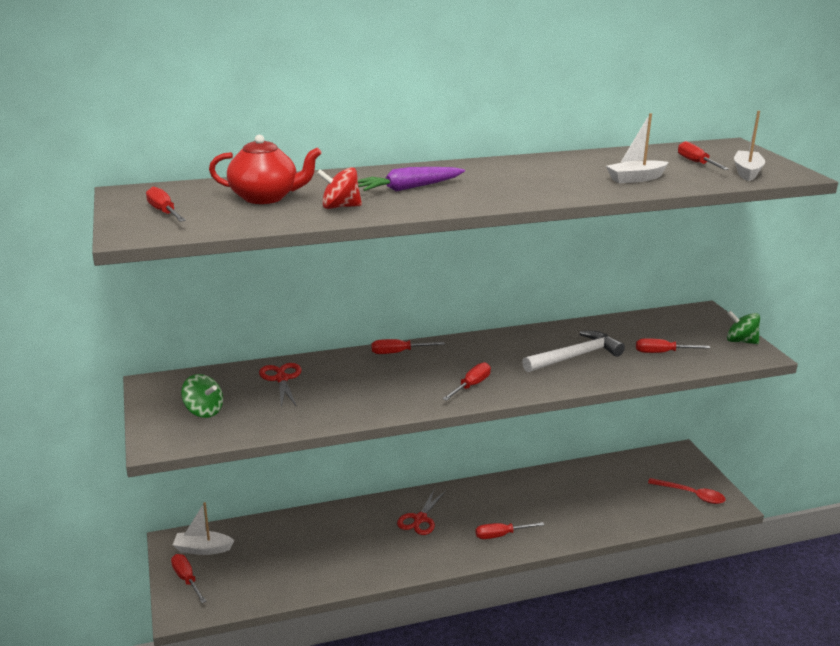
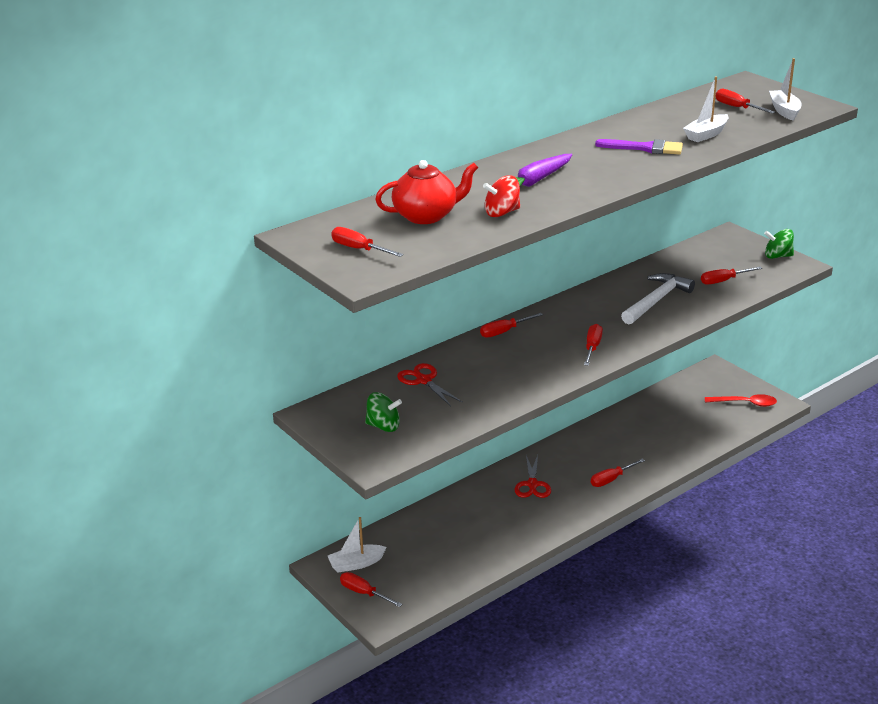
camera: 20 degrees left, 5 degrees up
none -> purple brush [595,139,683,155]

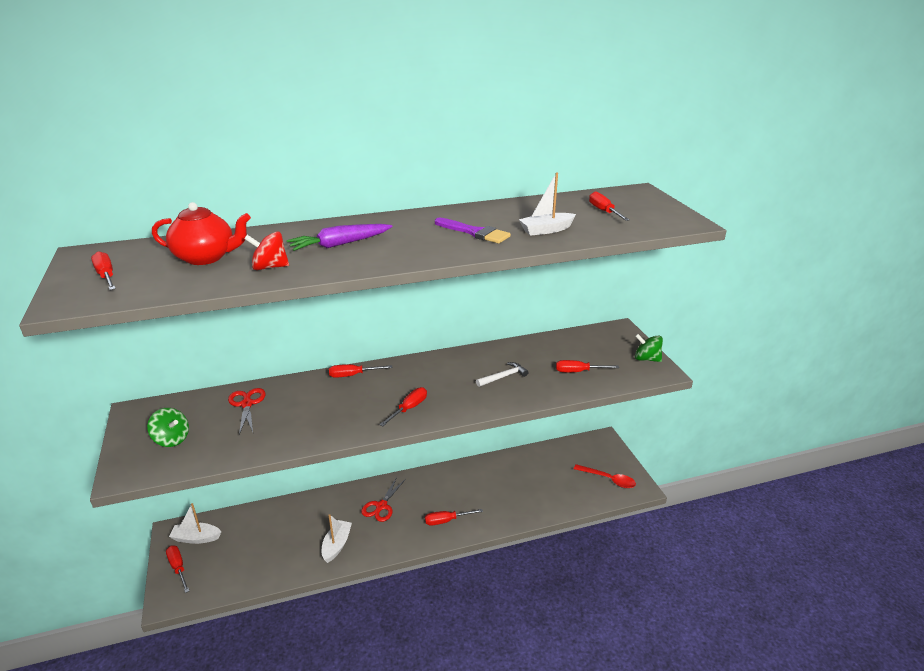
camera: 20 degrees right, 0 degrees up
white hammer [621,273,695,324] -> white hammer [476,362,528,387], size x0.59
white boat [769,58,802,120] -> white boat moved to [322,514,352,563]

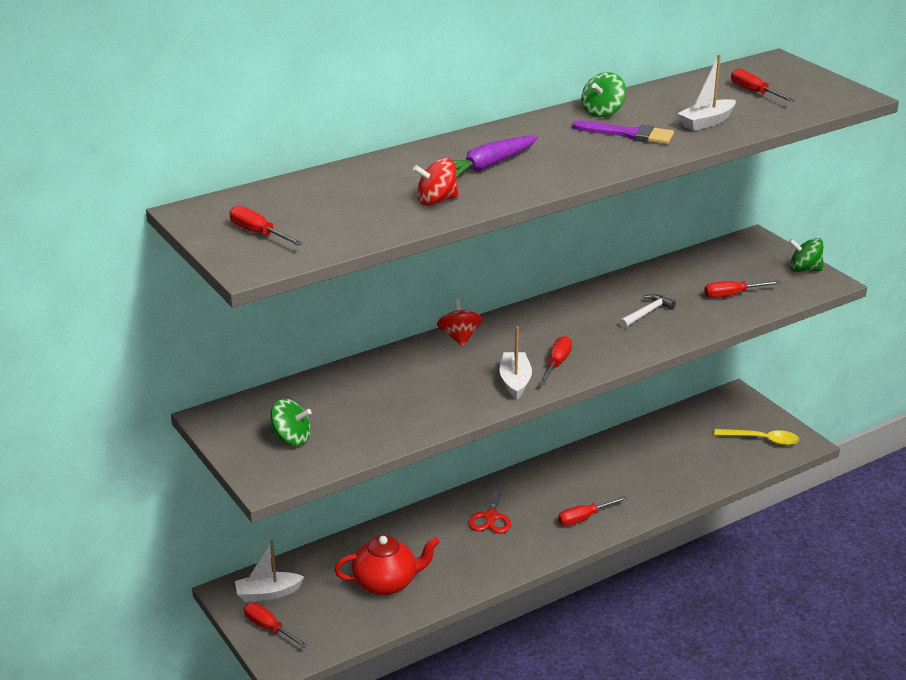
camera: 15 degrees left, 0 degrees up
red teapot [152,202,251,265] -> red teapot moved to [334,536,440,595]
red scissors [228,388,266,435] -> none
white boat [322,514,352,563] -> white boat moved to [500,326,532,400]
red screwdriver [329,364,392,378] -> red spinning top [437,298,483,347]
red spoon [574,464,636,488] -> yellow spoon [714,429,799,445]
none -> green spinning top [581,72,626,117]

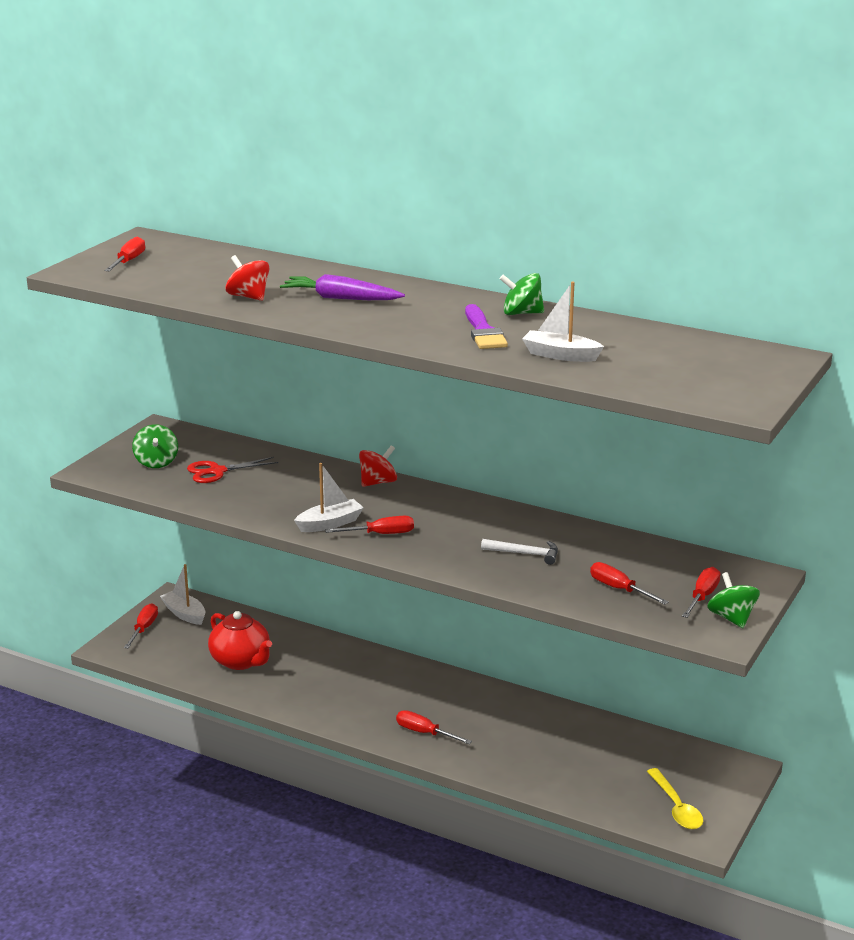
camera: 60 degrees right, 5 degrees down
red scissors [468,482,511,533] -> red scissors moved to [187,457,278,483]
red screwdriver [731,68,795,102] -> red screwdriver moved to [682,567,721,618]

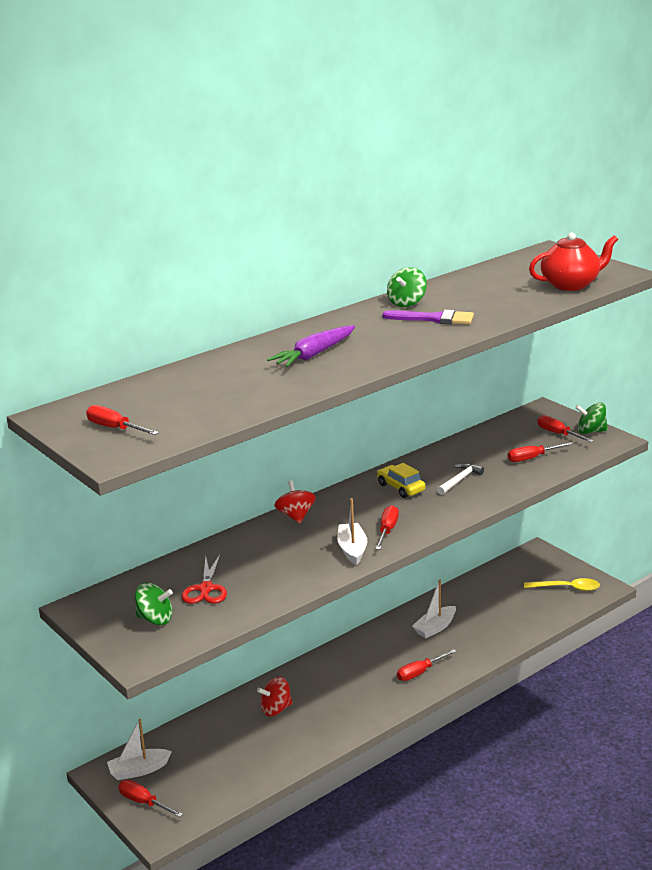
camera: 65 degrees left, 0 degrees up
red teapot [208,611,272,670] -> red teapot moved to [529,232,618,291]
red spinning top [225,255,270,301] -> red spinning top moved to [257,677,293,716]
white boat [522,281,604,362] -> white boat moved to [412,580,456,638]
none -> yellow car [377,463,426,498]

